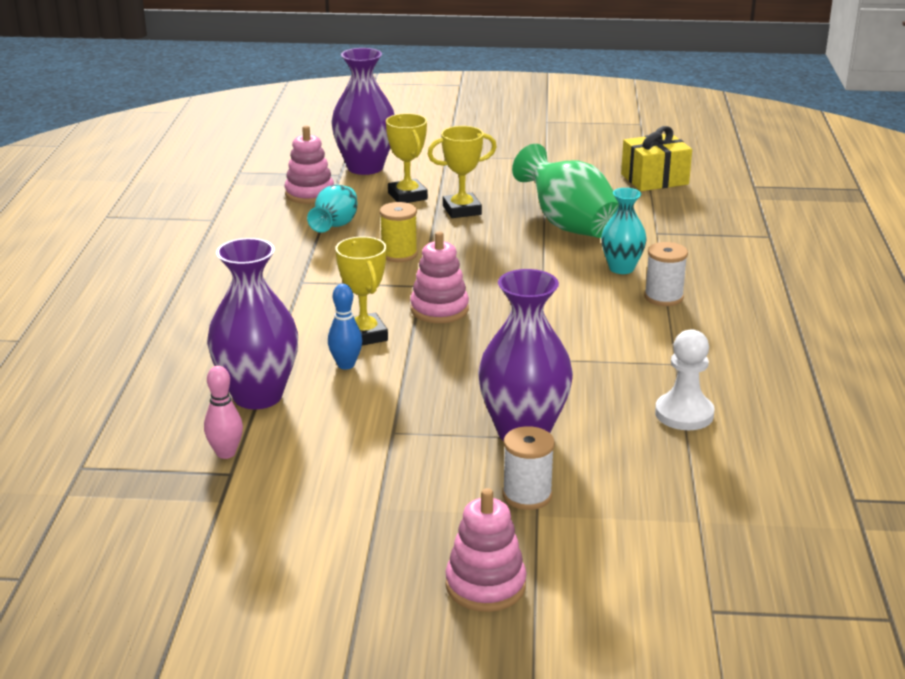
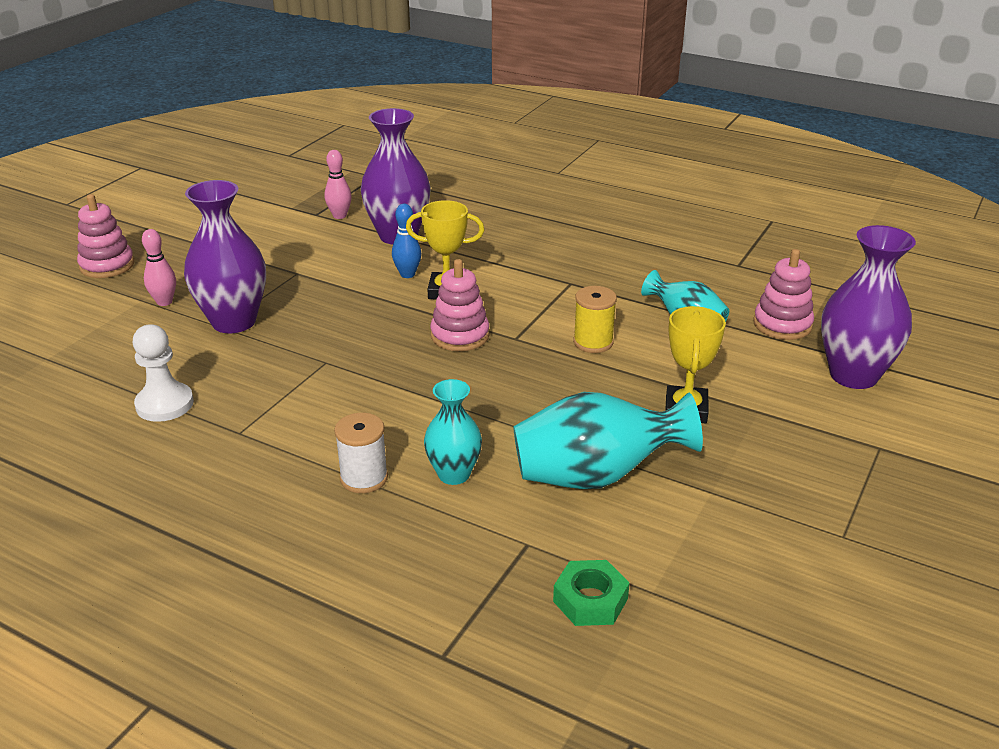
camera: 115 degrees right, 5 degrees up
yellow trophy [386,113,428,203] -> none
white spool [503,426,555,510] -> pink bowling pin [142,229,176,306]
green vase [512,144,619,238] -> turquoise vase [513,392,703,489]
yellow gift [621,126,692,191] -> none
none -> green nut [553,560,629,626]

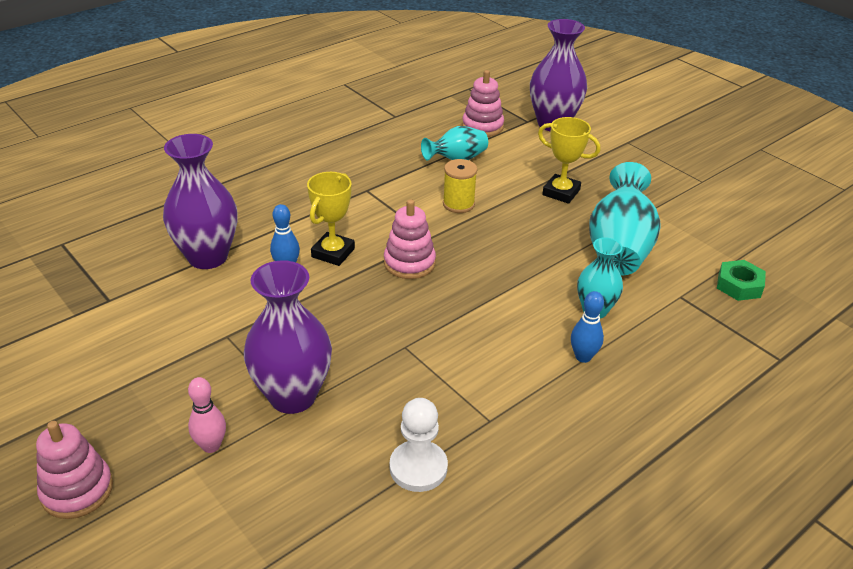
camera: 70 degrees left, 5 degrees up
pink bowling pin [325,150,352,219] -> none
white spool [334,413,388,493] -> blue bowling pin [571,291,604,363]

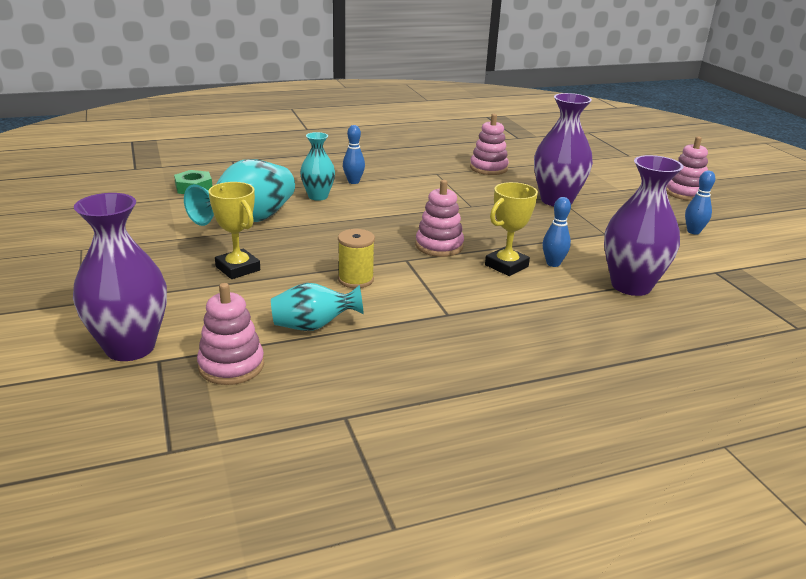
camera: 160 degrees left, 10 degrees down
pink bowling pin [188,377,226,453] -> none
white pawn [390,398,448,492] -> pink stacking toy [470,114,509,175]
none -> blue bowling pin [685,171,715,235]

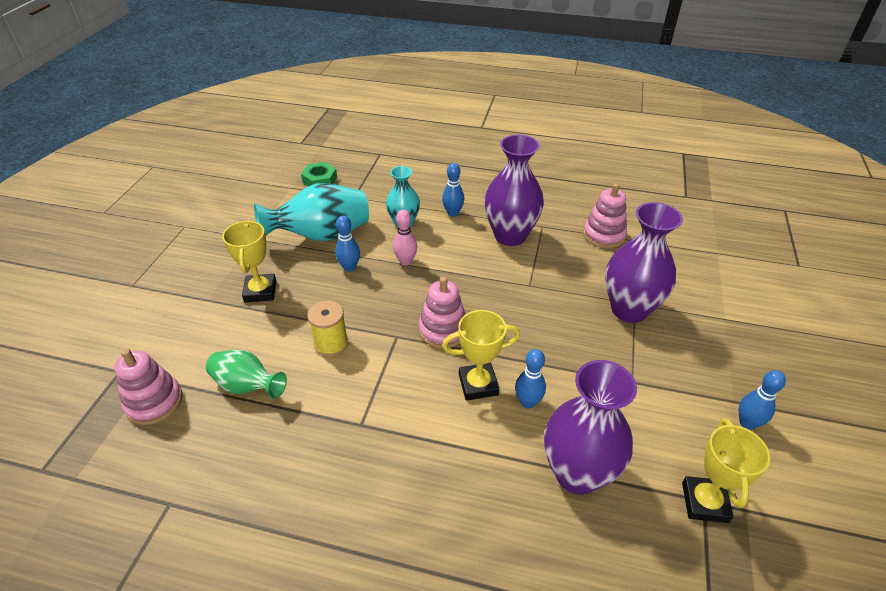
camera: 35 degrees right, 15 degrees up
purple vase [73,193,167,361] -> purple vase moved to [484,134,544,246]
turquoise vase [271,283,364,331] -> green vase [206,350,287,399]
pink stacking toy [666,136,708,201] -> none
none -> blue bowling pin [335,215,360,272]
none -> pink bowling pin [393,209,417,266]
none -> yellow trophy [682,418,771,523]

